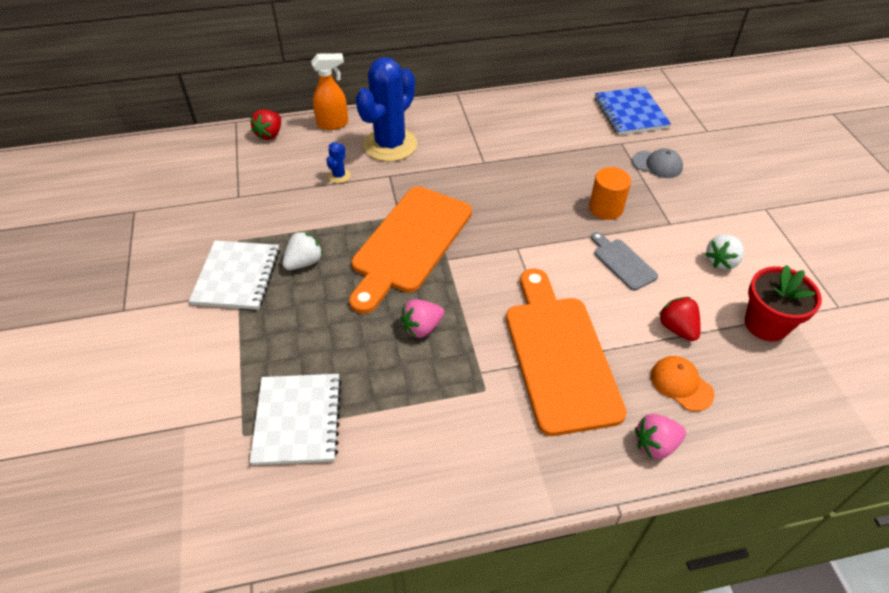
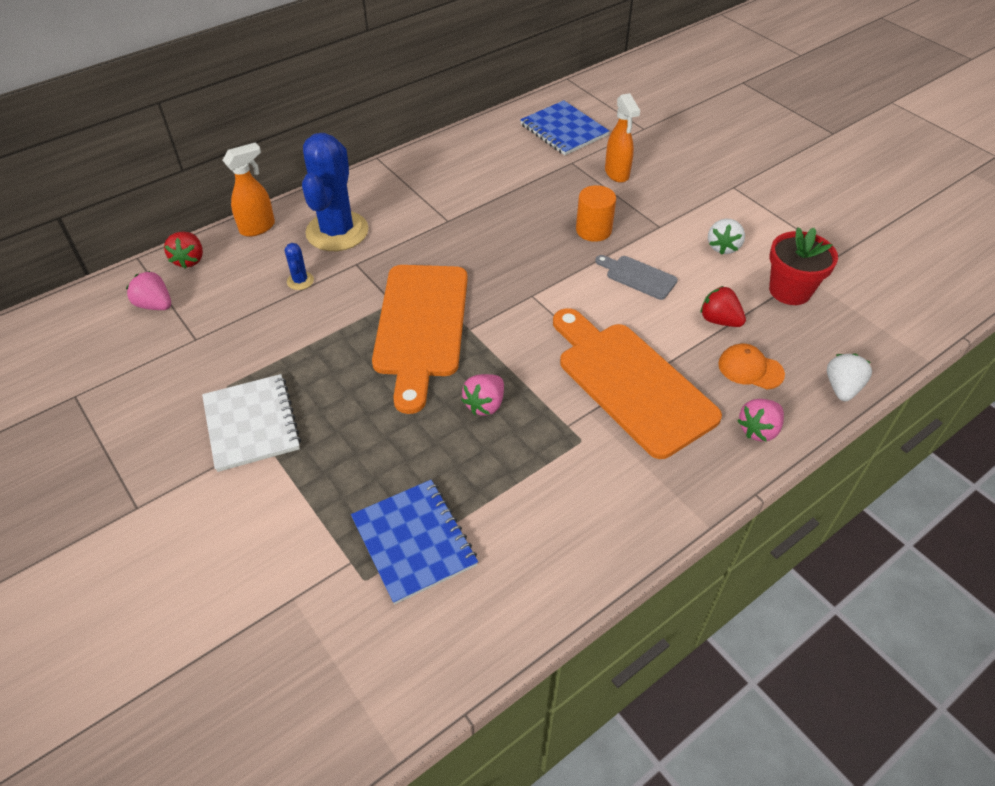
camera: 25 degrees left, 0 degrees up
white notebook [250,374,342,465] -> blue notebook [351,480,478,605]
white strawberry [282,231,323,270] -> white strawberry moved to [827,354,872,401]
grey cap [632,149,683,178] -> orange spray bottle [605,93,640,183]
none -> pink strawberry [126,271,171,310]

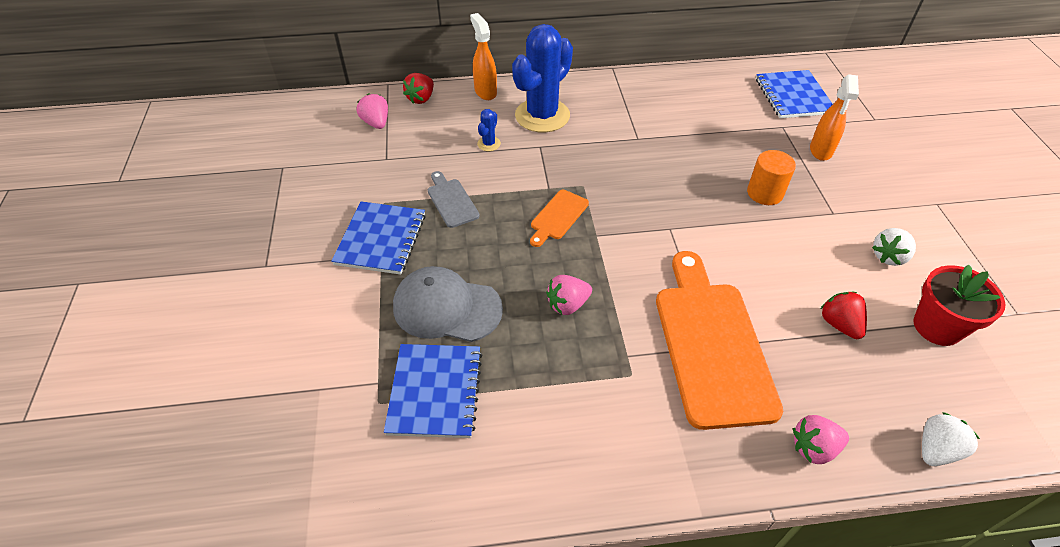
camera: 30 degrees right, 0 degrees up
white notebook [202,374,301,472] -> blue notebook [331,201,426,275]
orange spray bottle [223,143,275,237] -> orange spray bottle turned 105 degrees counterclockwise [470,13,497,100]
orange cutting board [372,265,468,414] -> orange cutting board [530,190,589,247], size x0.46
grey cutting board [595,255,678,300] -> grey cutting board moved to [428,171,480,228]
orange cap [718,344,785,389] -> none
none -> grey cap [393,266,503,342]

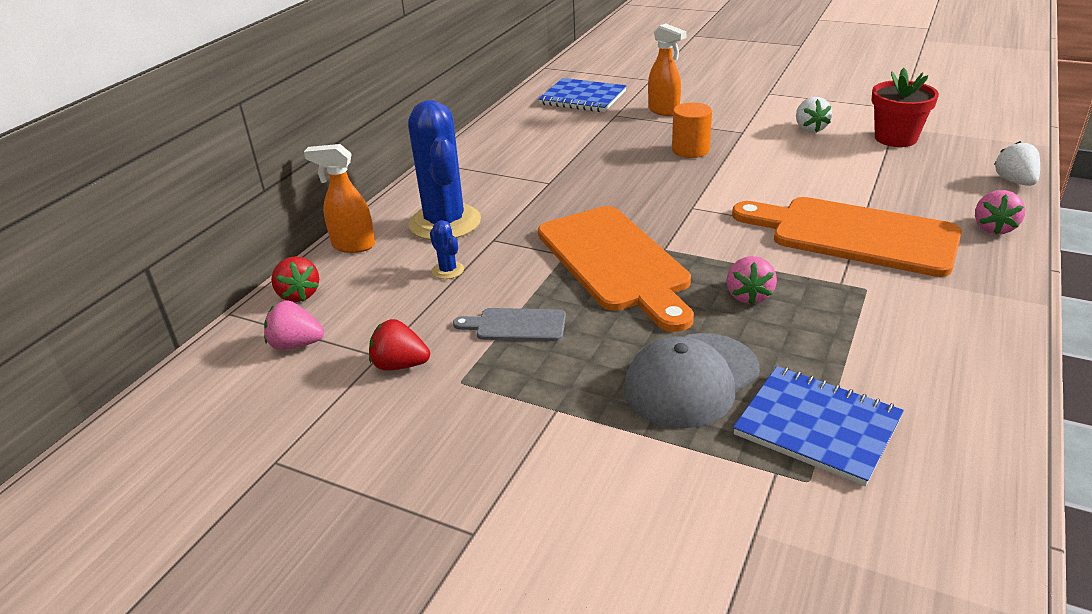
camera: 55 degrees left, 15 degrees down
blue notebook [331,201,426,275] -> none
orange cutting board [530,190,589,247] -> orange cutting board [538,206,694,332], size x2.19
red strawberry [821,292,867,339] -> red strawberry moved to [369,319,430,371]

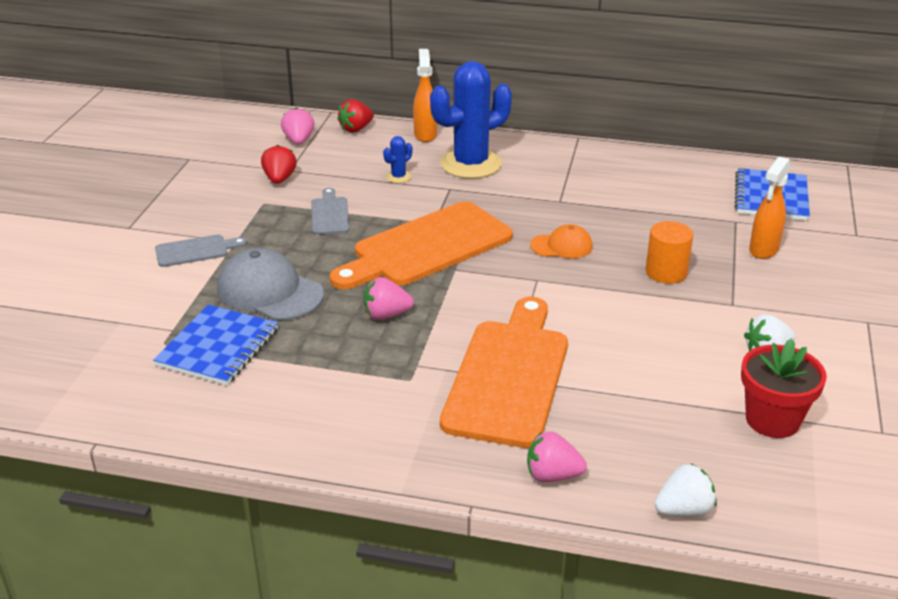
camera: 75 degrees right, 0 degrees up
none -> grey cutting board [155,235,247,267]
none -> orange cap [530,224,593,259]

